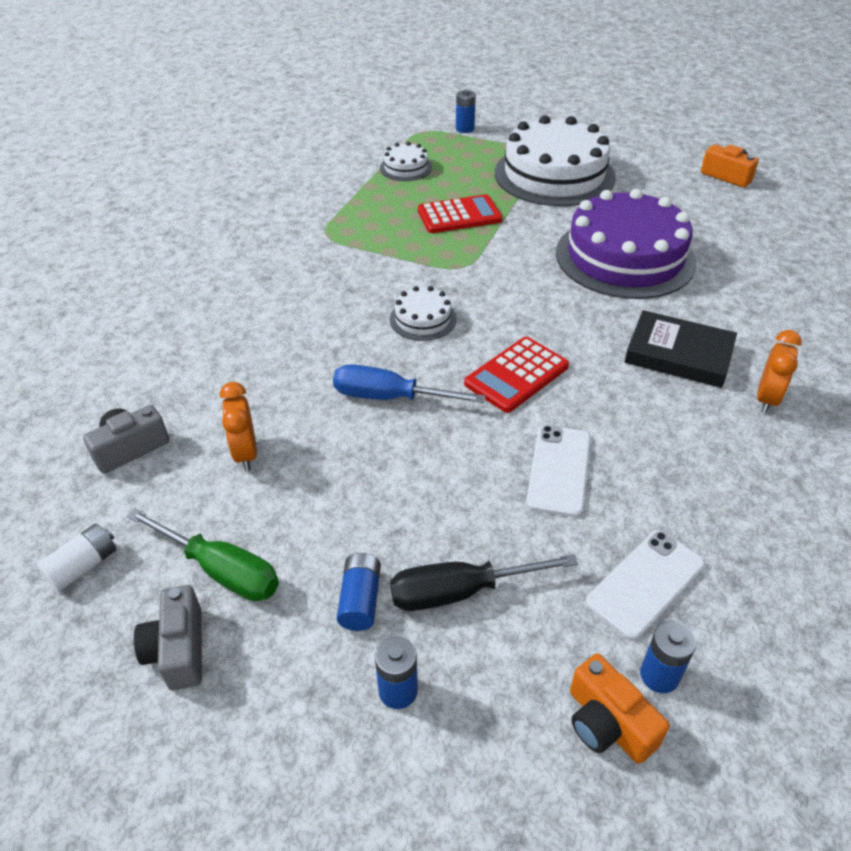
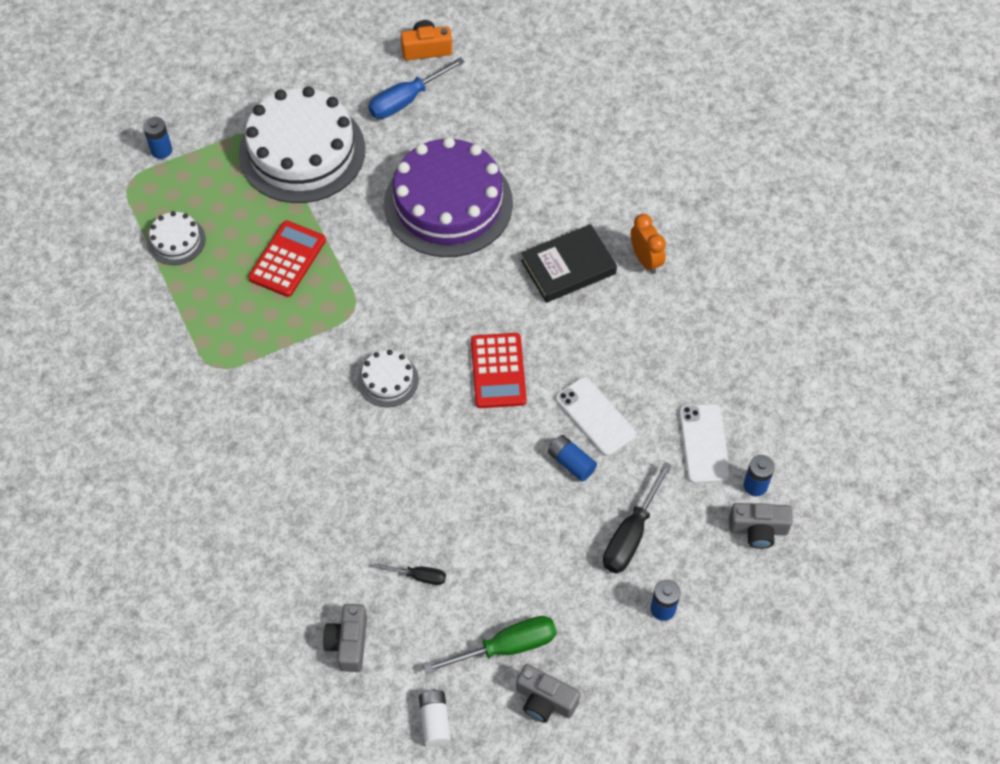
camera: 50 degrees left, 15 degrees up
orange clock [220,382,257,471] -> black screwdriver [374,563,446,585]
blue screwdriver [333,364,485,403] -> blue screwdriver moved to [368,57,465,119]
blue battery [337,553,381,631] -> blue battery moved to [548,435,597,482]
orange camera [570,653,670,764] -> grey camera [729,503,793,549]

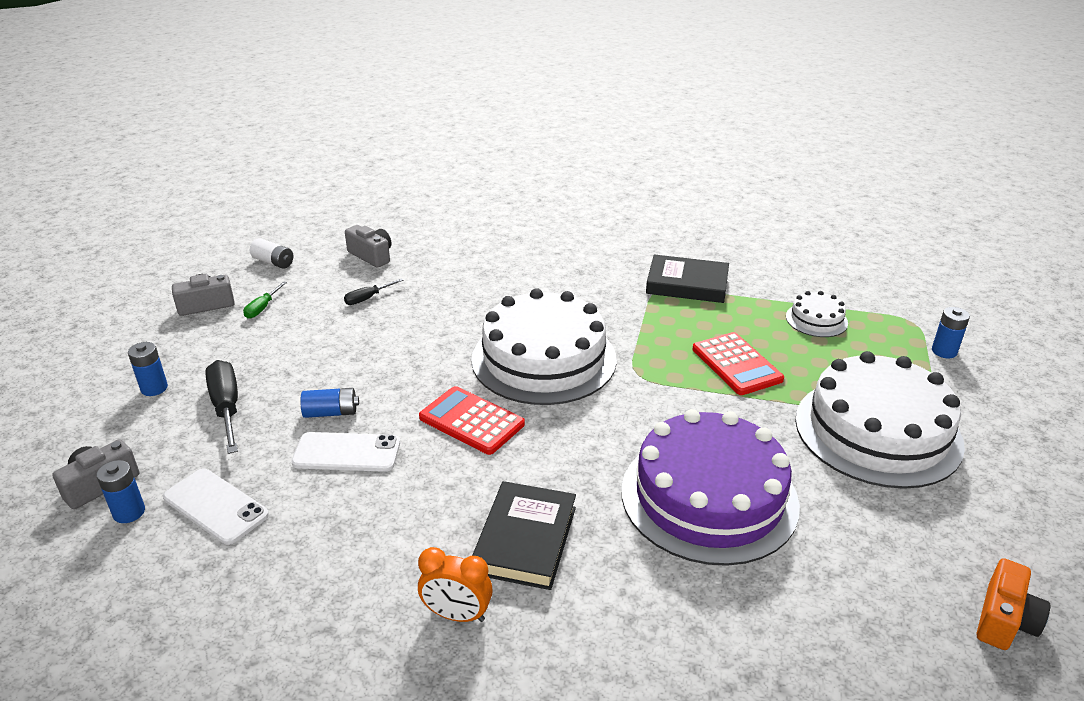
camera: 130 degrees right, 25 degrees down
white cake [358,350,419,407] -> white cake [471,288,617,405], size x2.25
blue screwdriver [368,57,465,119] -> none
green screwdriver [424,616,557,674] -> green screwdriver [243,281,287,319], size x0.55
none -> black book [646,255,729,303]

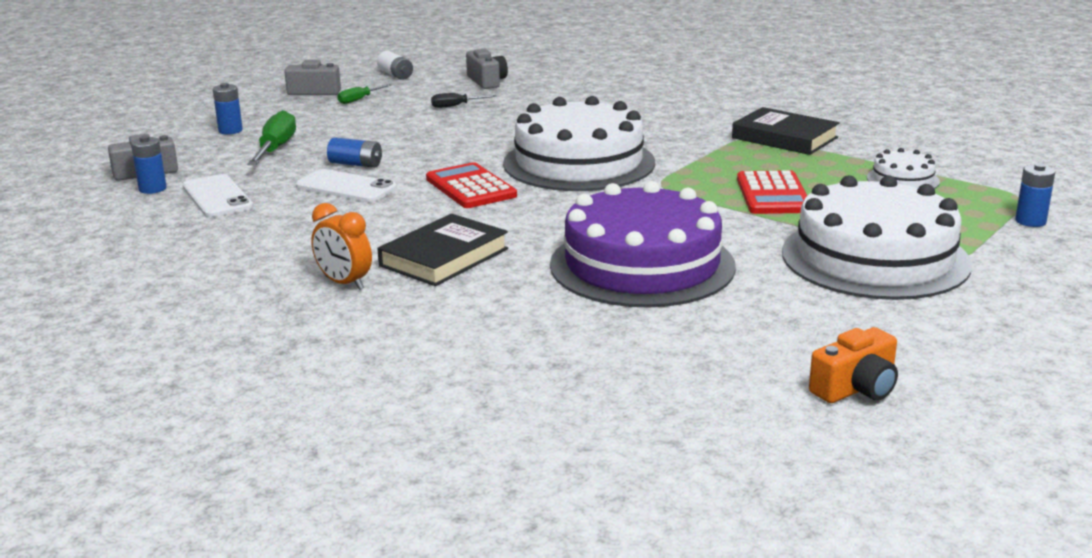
camera: 25 degrees right, 10 degrees down
black screwdriver [205,360,238,454] -> green screwdriver [247,110,296,165]

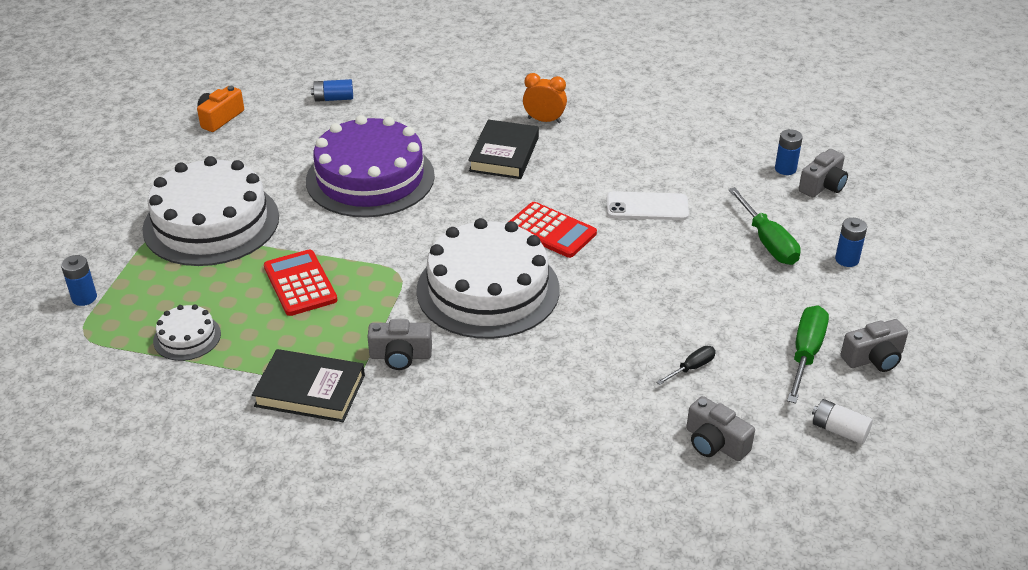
camera: 155 degrees right, 15 degrees up
white phone [183,174,253,217] -> none
blue battery [327,138,382,168] -> blue battery moved to [311,79,353,102]
green screwdriver [337,84,392,104] -> green screwdriver [787,305,829,403], size x1.83
none -> grey camera [367,319,432,370]

